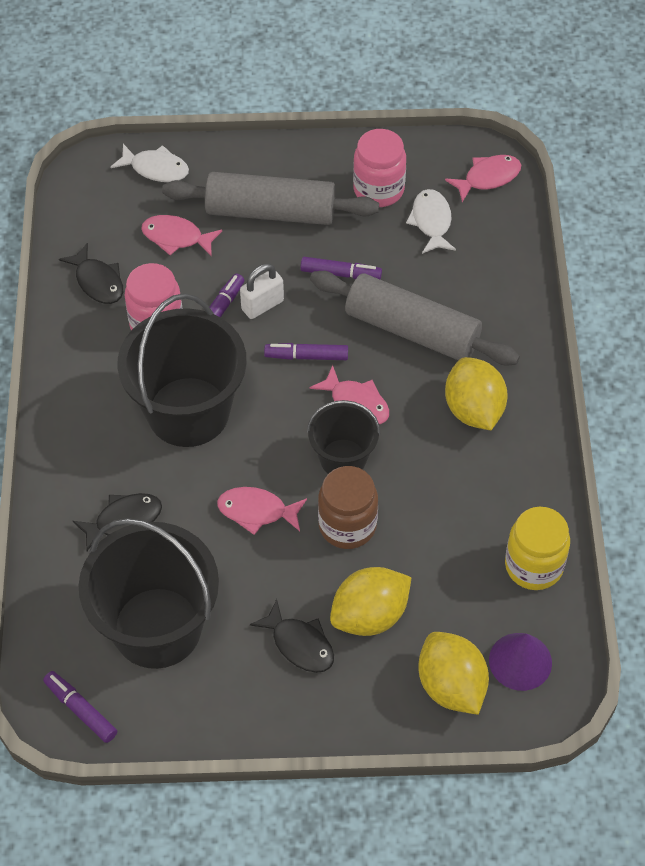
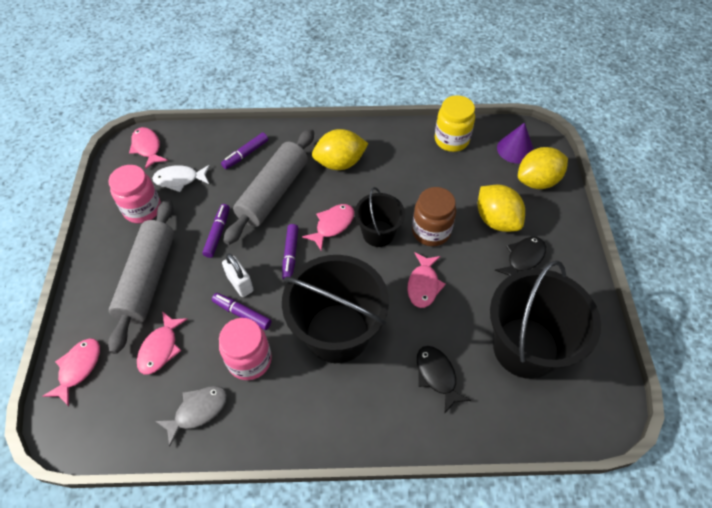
camera: 90 degrees left, 0 degrees up
purple marker [43,671,117,743] -> purple marker moved to [221,133,268,169]
black fish [59,243,123,304] -> grey fish [155,386,227,447]
white fish [111,144,189,182] -> pink fish [43,338,100,406]

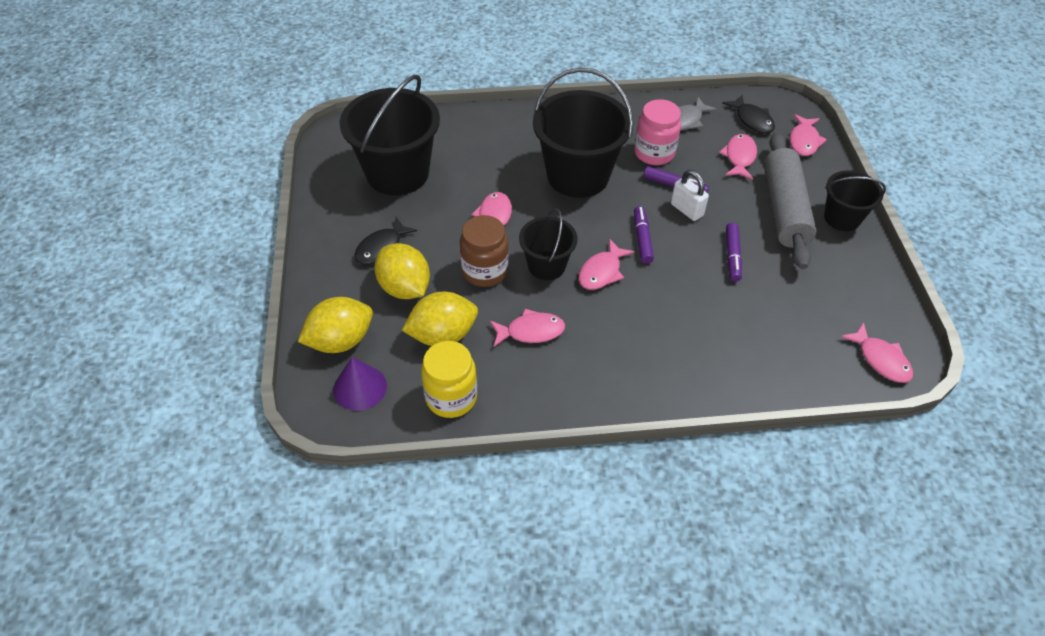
camera: 175 degrees right, 5 degrees down
pink jar [108,165,161,223] -> none
white fish [152,165,210,192] -> none
purple marker [221,133,268,169] -> none
grey rolling pin [223,129,314,245] -> none
yellow lemon [312,129,368,170] -> yellow lemon moved to [402,292,478,346]
black fish [417,346,471,413] -> black fish moved to [722,95,775,133]
none -> pink fish [489,309,565,347]
none -> black bucket [824,170,886,231]

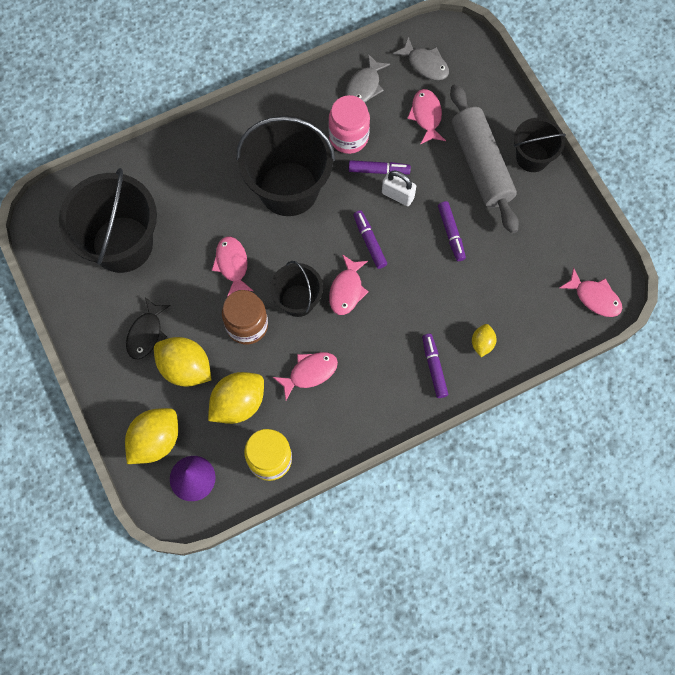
camera: 20 degrees left, 20 degrees up
black fish [722,95,775,133] -> grey fish [393,37,449,80]
pink fish [790,114,827,156] -> none
none -> purple marker [422,334,448,398]
none -> yellow lemon [472,324,497,357]

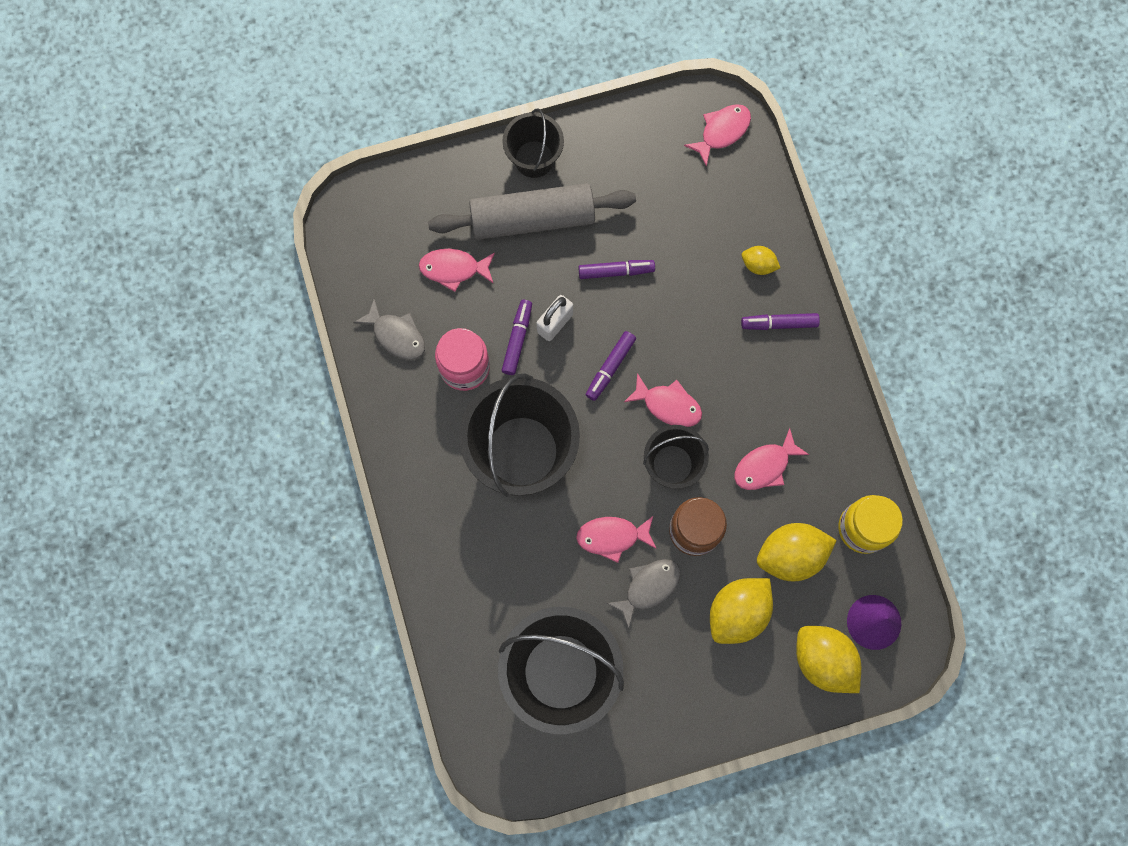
camera: 80 degrees left, 5 degrees up
black fish [126,297,171,359] -> none
yellow lemon [208,372,264,424] -> yellow lemon turned 75 degrees counterclockwise [757,523,837,581]
pink fish [273,352,338,400] -> pink fish turned 105 degrees counterclockwise [734,428,809,490]
purple marker [353,210,387,269] -> purple marker turned 45 degrees counterclockwise [586,331,636,401]
grey fish [393,37,449,80] -> grey fish moved to [607,559,680,629]

